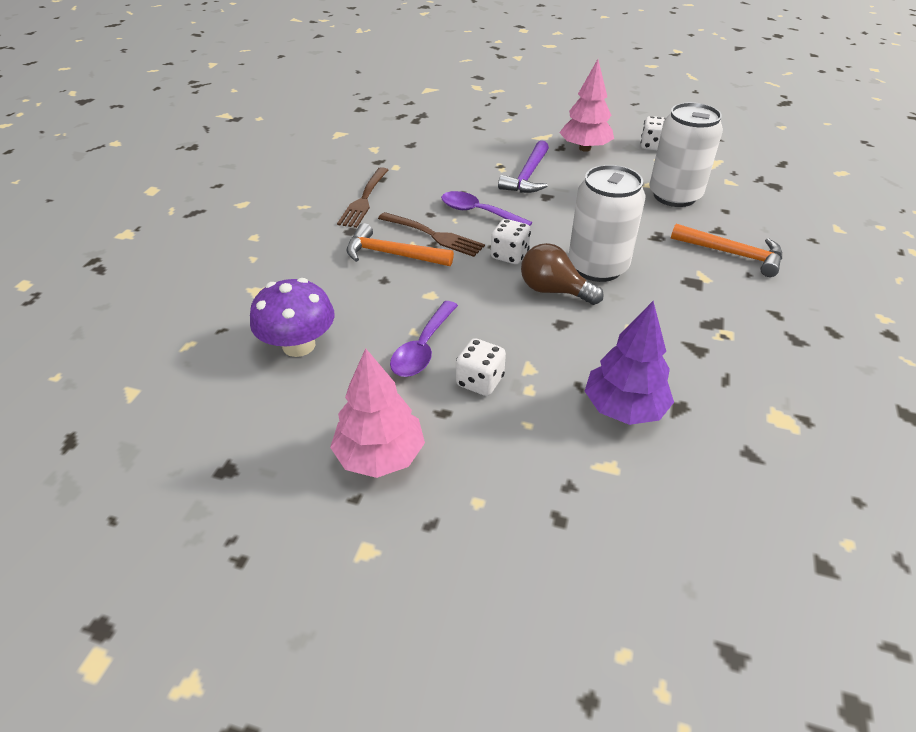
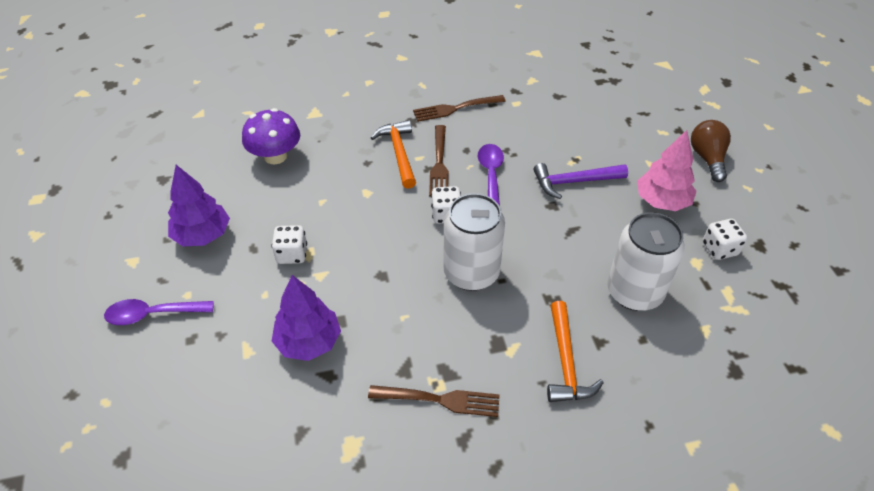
camera: 60 degrees right, 5 degrees up
pink tree [330,348,425,478] -> purple tree [168,165,230,247]
purple spoon [390,301,458,377] -> purple spoon moved to [104,299,214,325]
brown light bulb [521,243,604,305] -> brown light bulb moved to [691,120,731,182]
none -> brown fork [368,385,500,417]

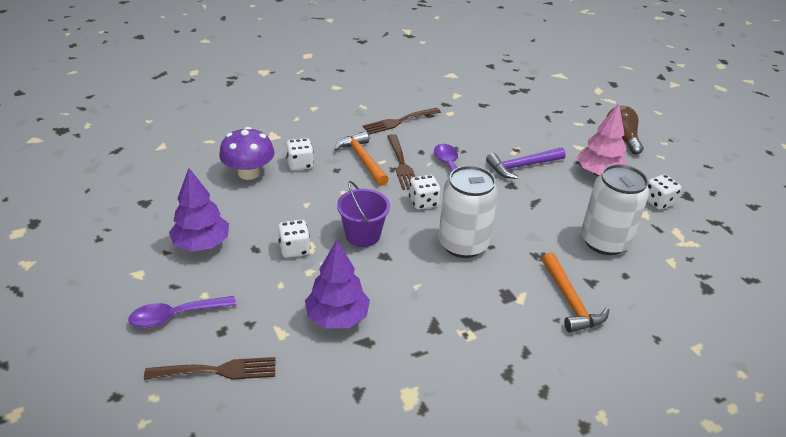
camera: 15 degrees left, 10 degrees down
brown fork [368,385,500,417] -> brown fork moved to [144,357,275,380]
none -> white dice [286,138,314,171]
none -> purple bucket [337,181,390,247]

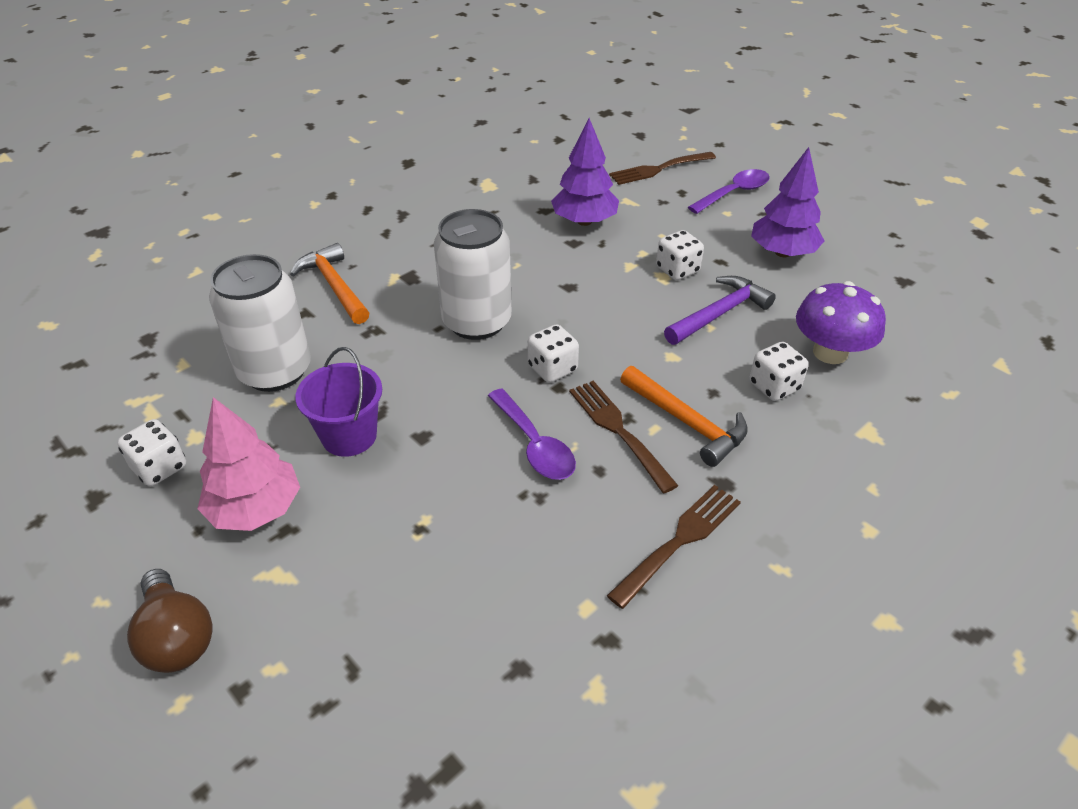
camera: 165 degrees right, 5 degrees up
purple bucket [337,181,390,247] -> purple bucket moved to [295,347,382,457]
purple hammer [486,147,566,179] -> purple hammer moved to [664,276,776,345]

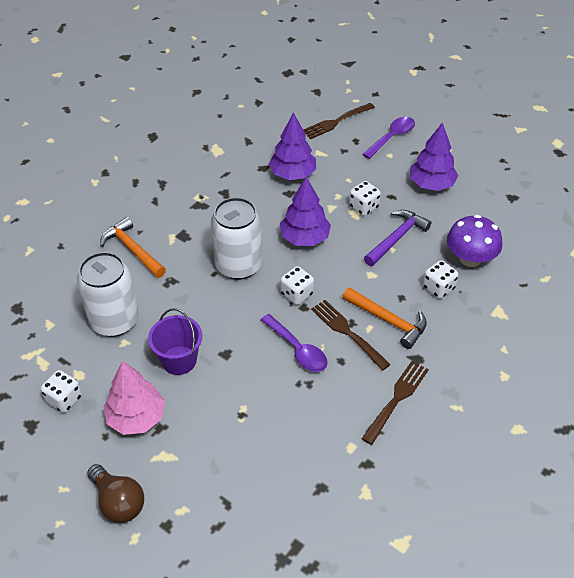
camera: 10 degrees left, 5 degrees up
none -> purple tree [280,177,331,246]

